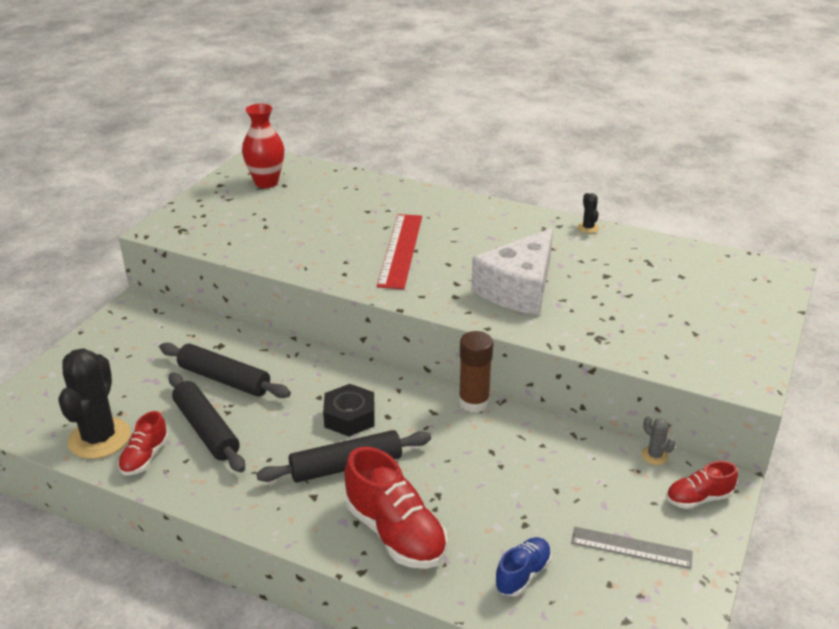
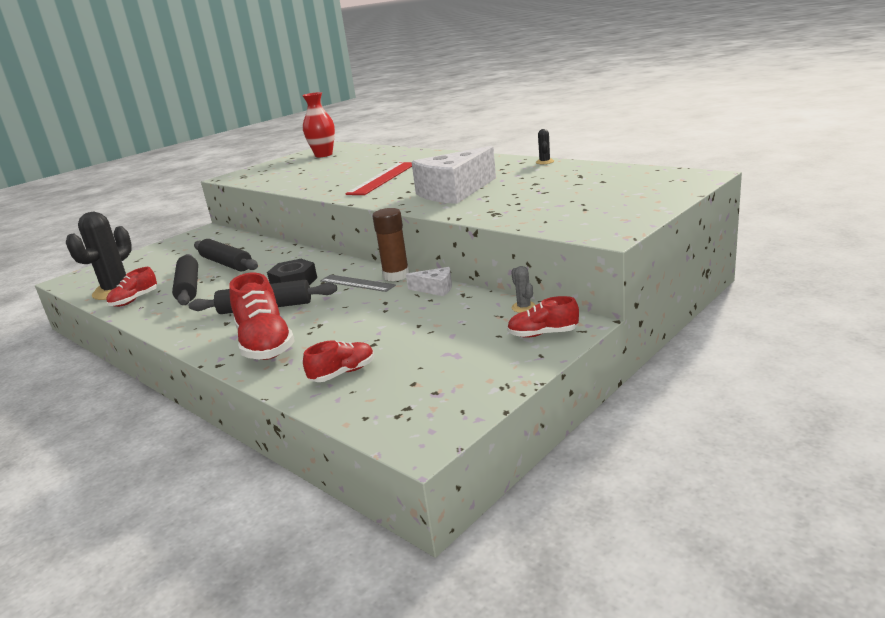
camera: 20 degrees right, 10 degrees down
blue shoe [495,537,552,596] -> red shoe [303,340,374,382]
grey ruler [571,527,693,569] -> grey ruler moved to [320,275,396,292]
none -> white cheese [406,267,452,296]

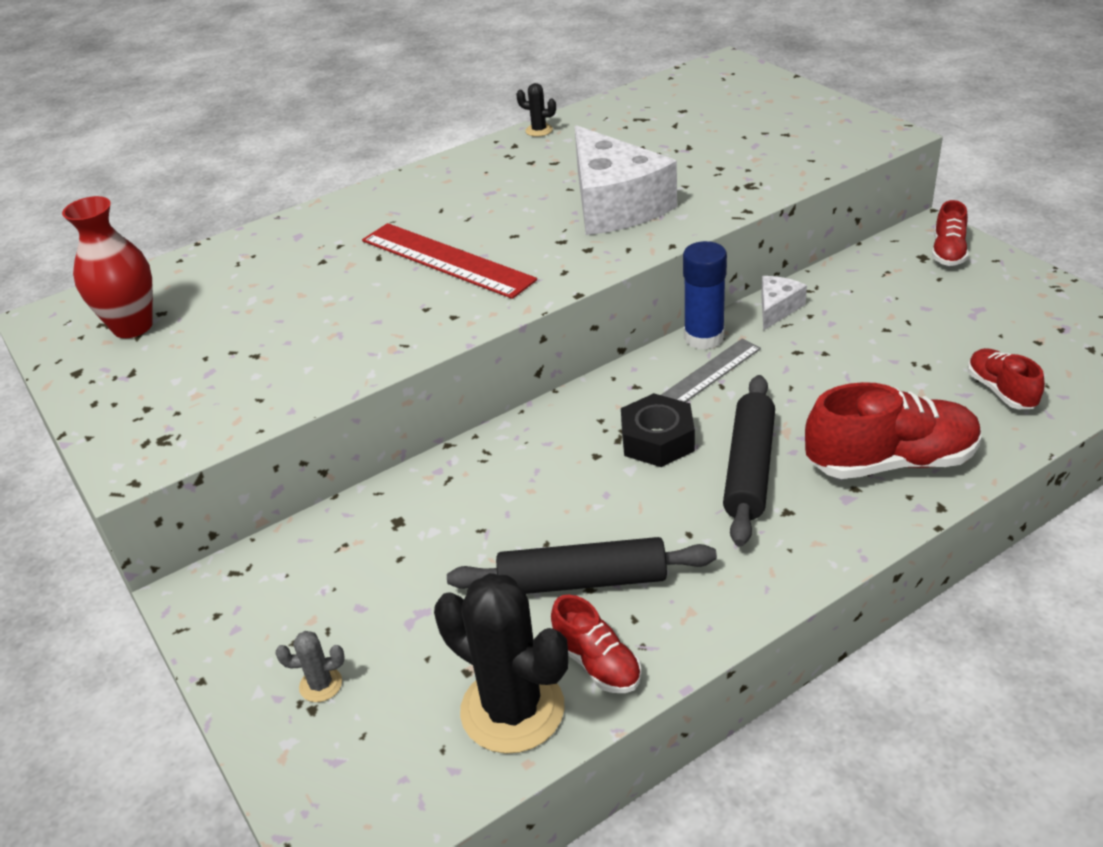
camera: 75 degrees left, 15 degrees up
black rolling pin [194,239,258,271] -> none
brown glue stick [372,208,409,281] -> blue glue stick [683,241,727,350]
grey cactus [511,266,536,313] -> grey cactus moved to [276,631,344,702]

